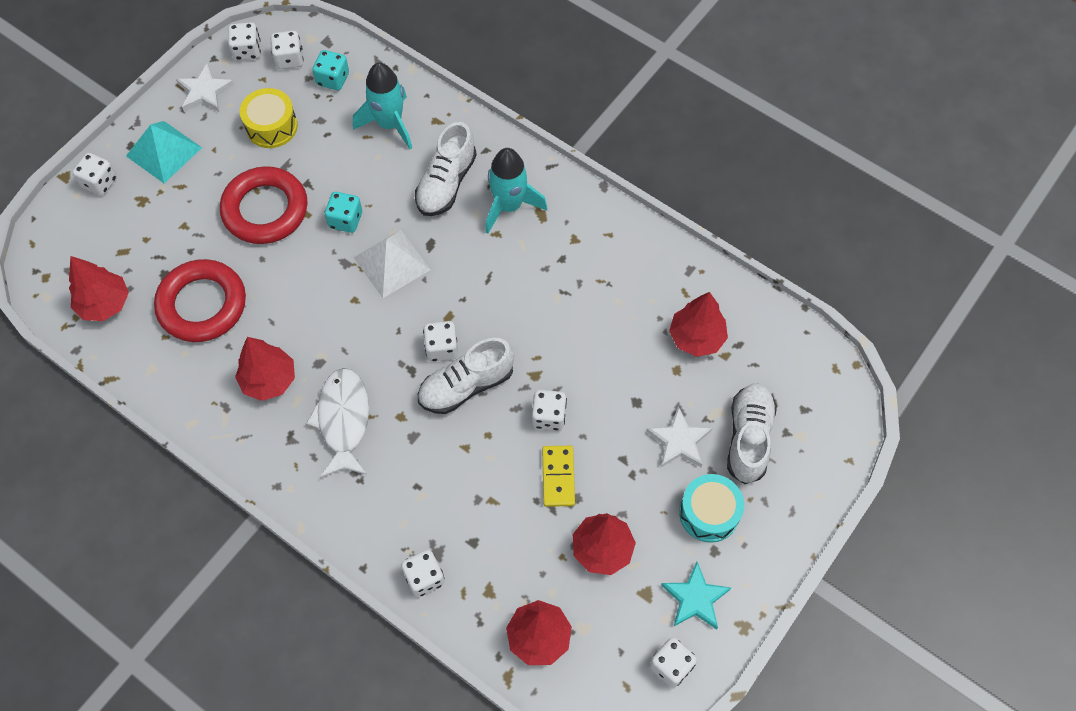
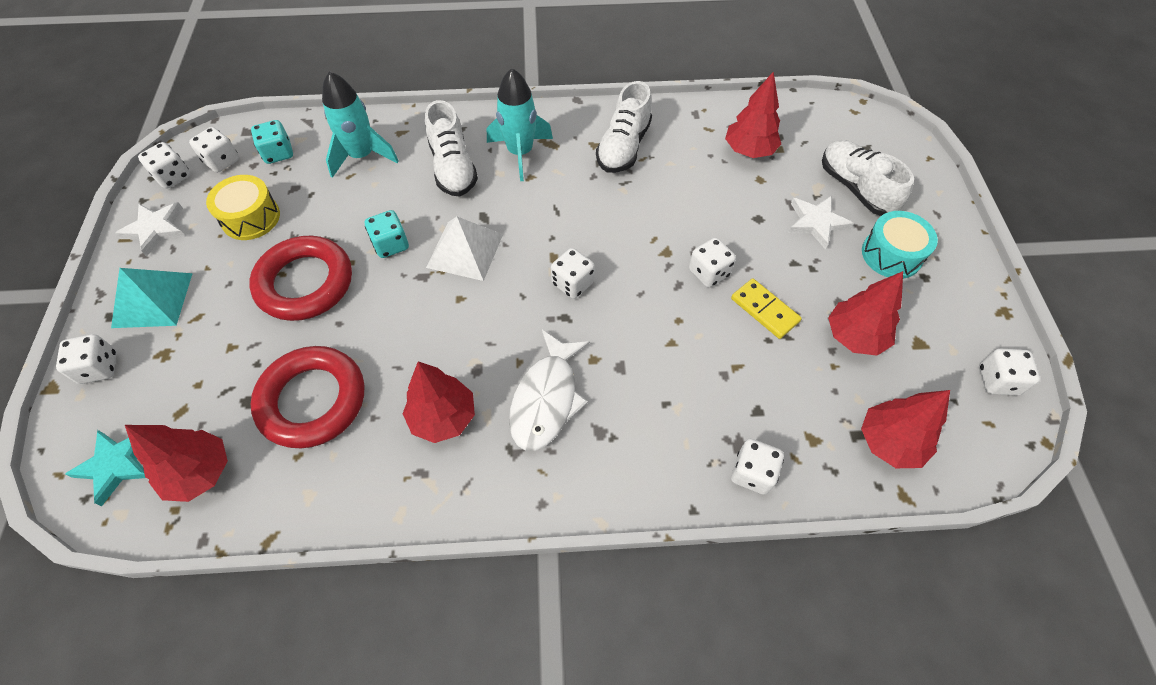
camera: 40 degrees left, 5 degrees down
white fish [306,368,369,478] -> white fish turned 120 degrees counterclockwise [509,330,590,451]
white shoe [418,338,514,414] -> white shoe moved to [596,81,652,173]
turquoise star [661,562,731,630] -> turquoise star moved to [65,430,146,506]

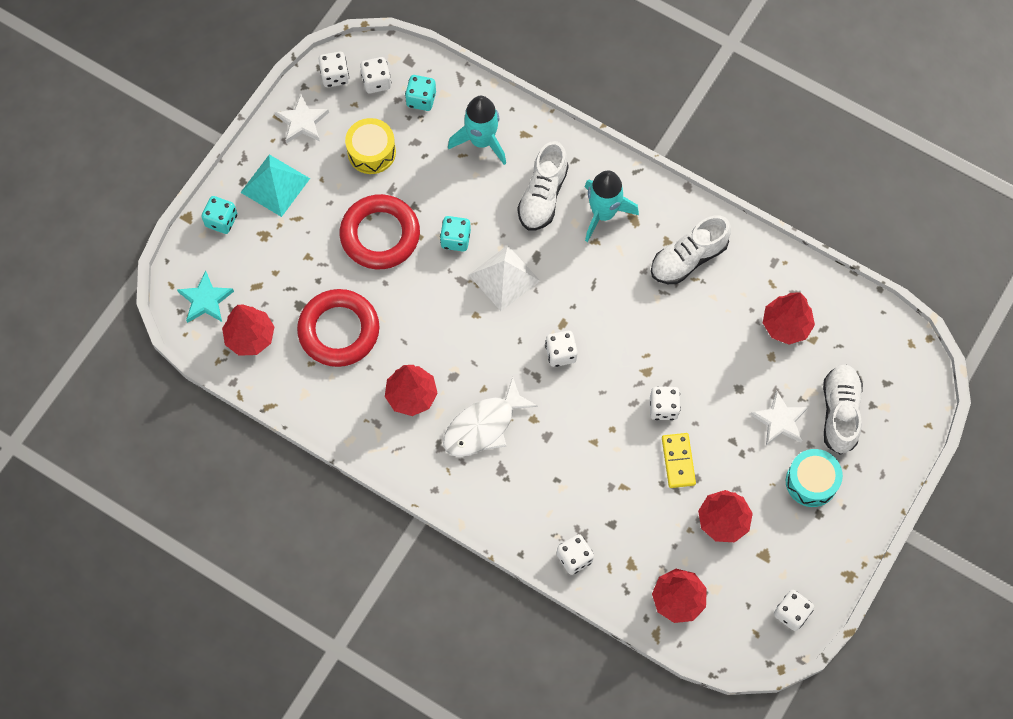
camera: 35 degrees right, 10 degrees up
white dice [56,334,116,384] -> turquoise dice [202,196,237,234]

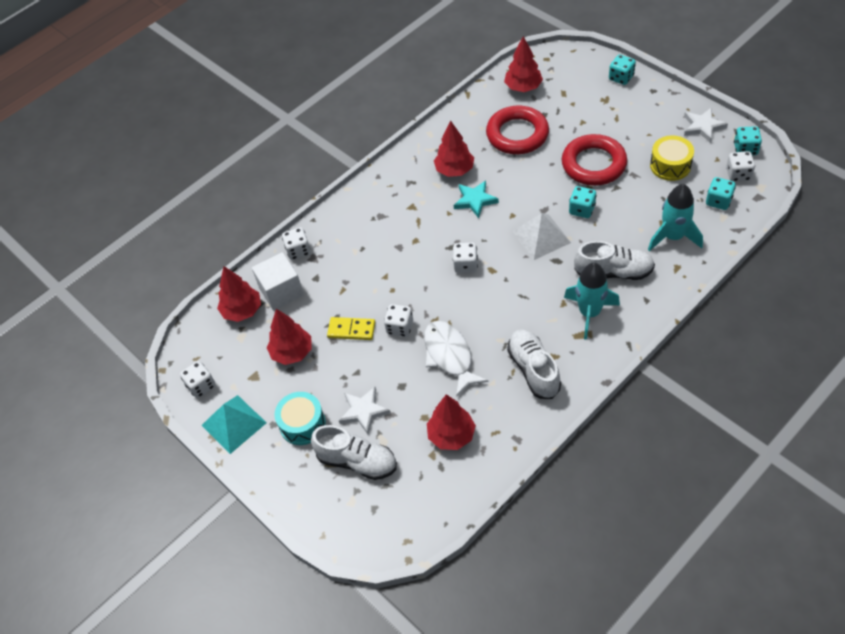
camera: 110 degrees right, 15 degrees down
turquoise star [177,271,234,323] -> turquoise star moved to [454,181,499,218]
turquoise pyramid [240,154,310,217] -> turquoise pyramid moved to [201,395,267,454]
white dice [319,52,349,87] -> turquoise dice [734,126,762,155]
white fish [443,377,538,457] -> white fish moved to [424,321,488,397]
white shoe [517,141,569,231] -> white shoe turned 150 degrees clockwise [574,241,655,280]
none -> white cube [252,252,304,311]

